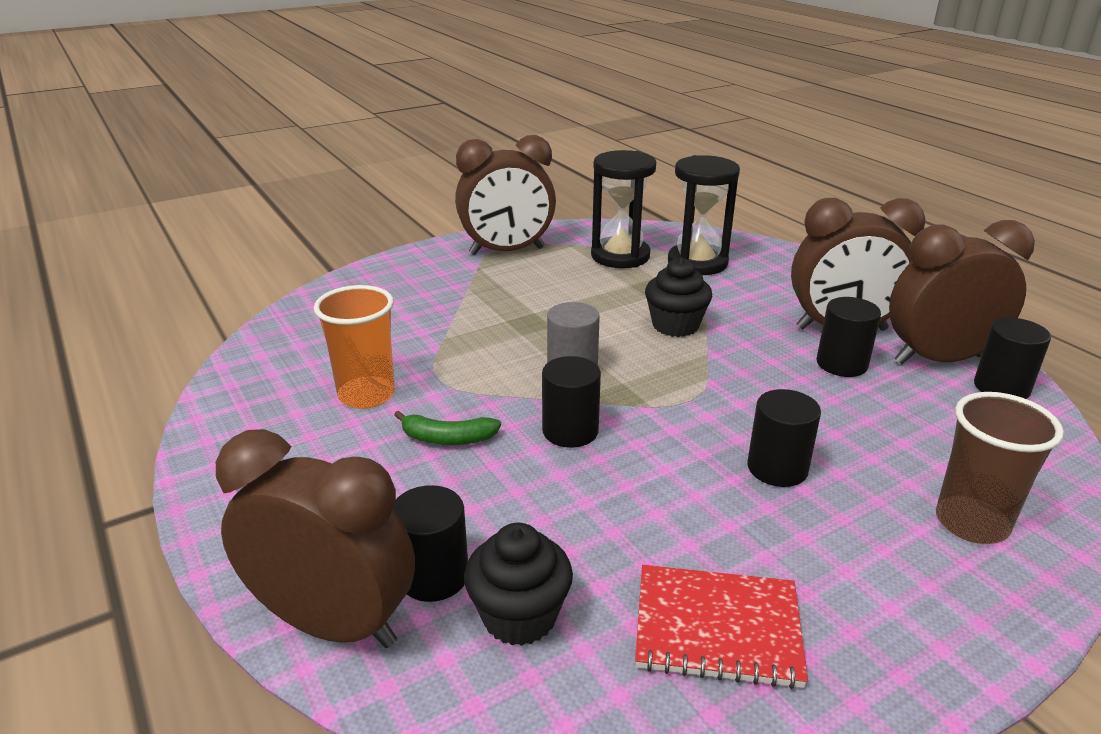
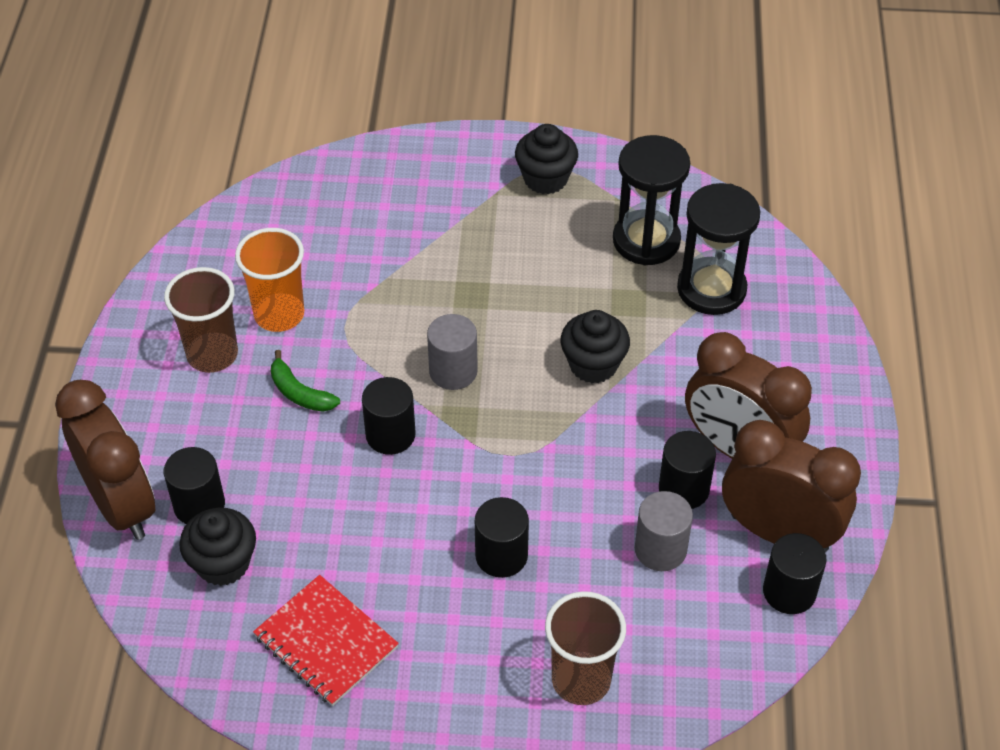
camera: 35 degrees right, 20 degrees up
brown clock [455,135,556,255] -> black cupcake [515,124,578,194]
none -> brown cup [164,267,238,373]
none -> grey cylinder [635,491,693,571]

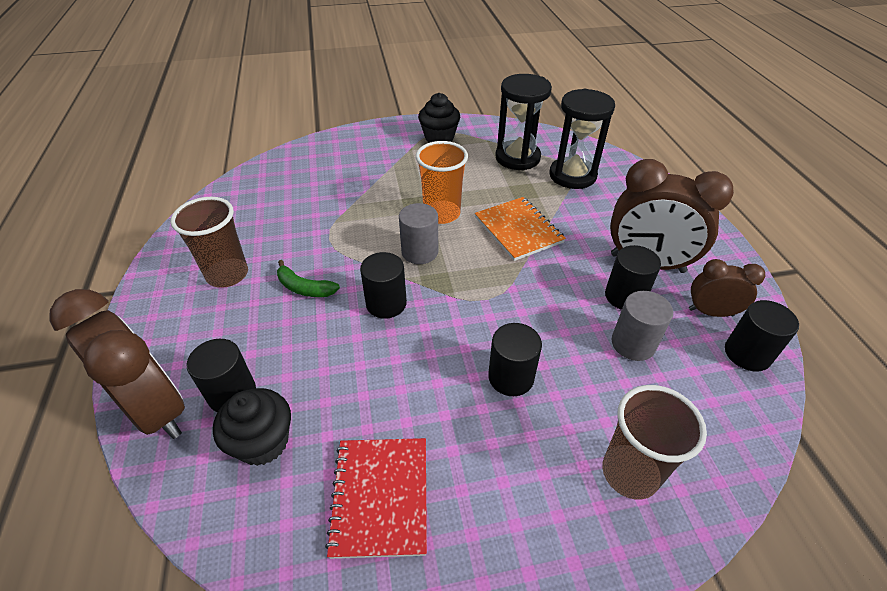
camera: 15 degrees left, 5 degrees down
orange cup [235,228,304,332] -> orange cup moved to [416,141,468,224]
red notebook [253,575,399,706] -> red notebook turned 60 degrees clockwise [325,438,427,559]
black cupcake [560,310,630,383] -> orange notebook [475,197,566,261]
brown clock [722,420,861,552] -> brown clock [689,259,765,317], size x0.55

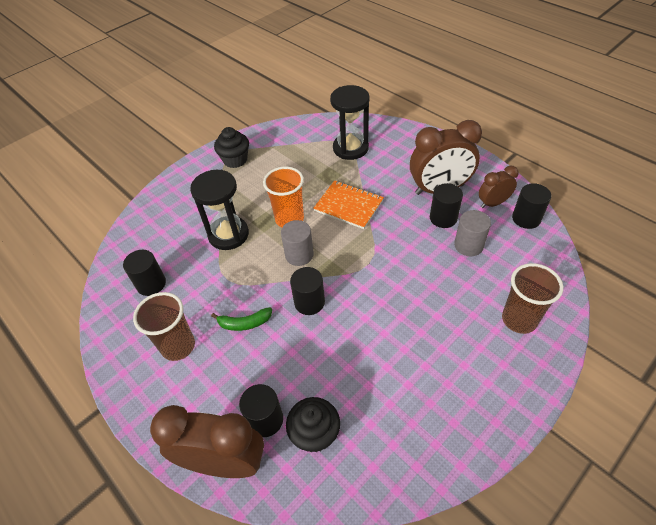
camera: 30 degrees left, 5 degrees up
red notebook [325,438,427,559] -> none
black cylinder [488,323,542,396] -> black cylinder moved to [123,250,166,296]
black hourglass [495,74,552,170] -> black hourglass moved to [190,170,249,250]

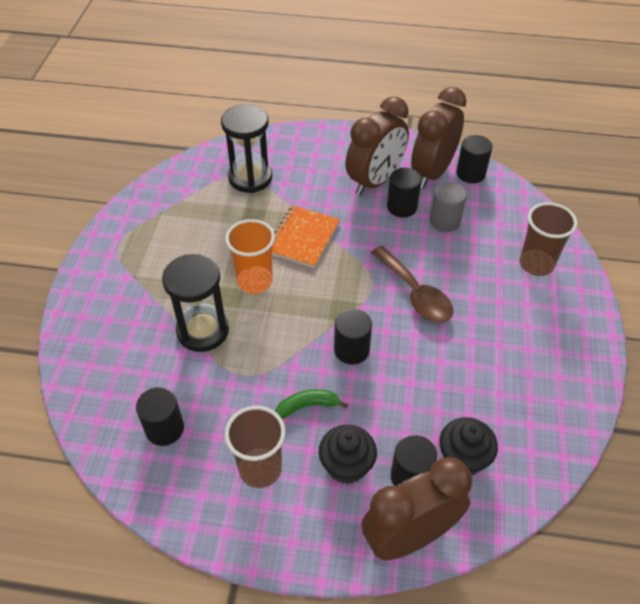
camera: 40 degrees left, 0 degrees up
green banana [211,307,272,331] -> green banana turned 150 degrees counterclockwise [275,389,348,419]
black cupcake [214,127,249,168] -> black cupcake moved to [319,425,377,484]
grey cylinder [281,220,314,266] -> none
orange notebook [313,180,384,229] -> orange notebook turned 60 degrees counterclockwise [272,205,340,268]
brown clock [479,166,519,208] -> brown clock [411,87,467,188], size x1.82
none -> brown spoon [371,246,453,323]

